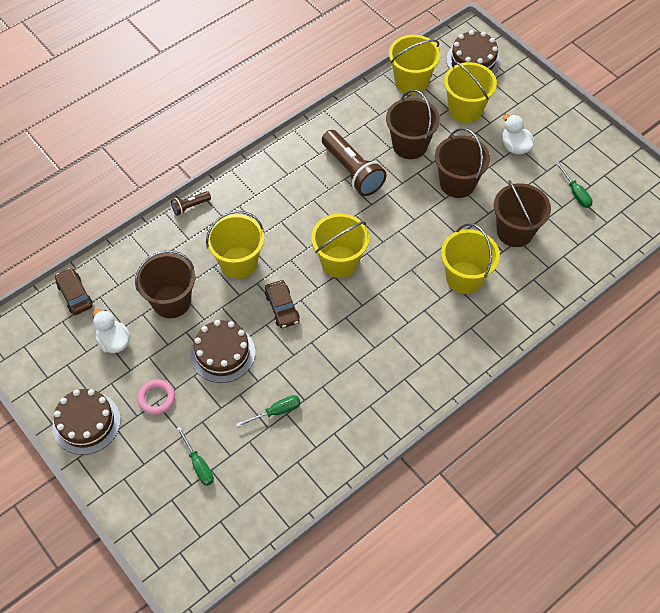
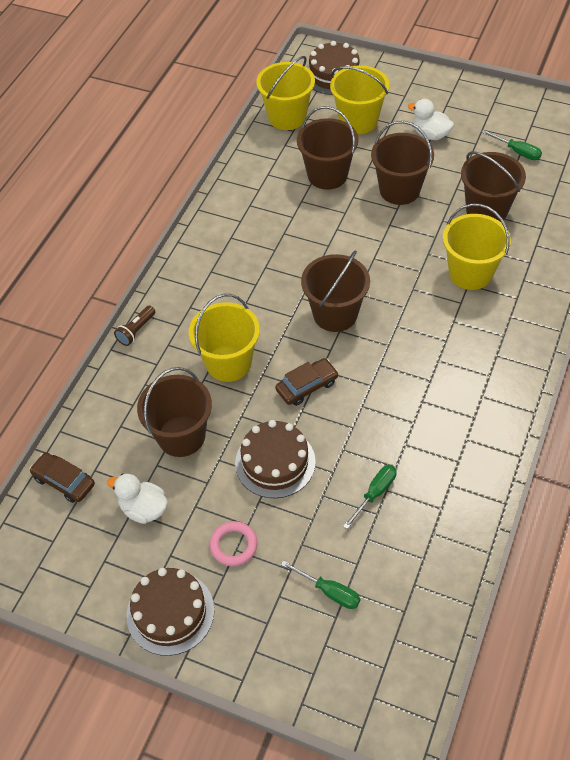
camera: 25 degrees left, 5 degrees down
brown car [265,280,300,328] -> brown car turned 75 degrees counterclockwise [275,358,339,406]
yellow bucket [311,213,369,278] -> brown bucket [301,250,370,332]
brown flashlight [322,130,386,196] -> none

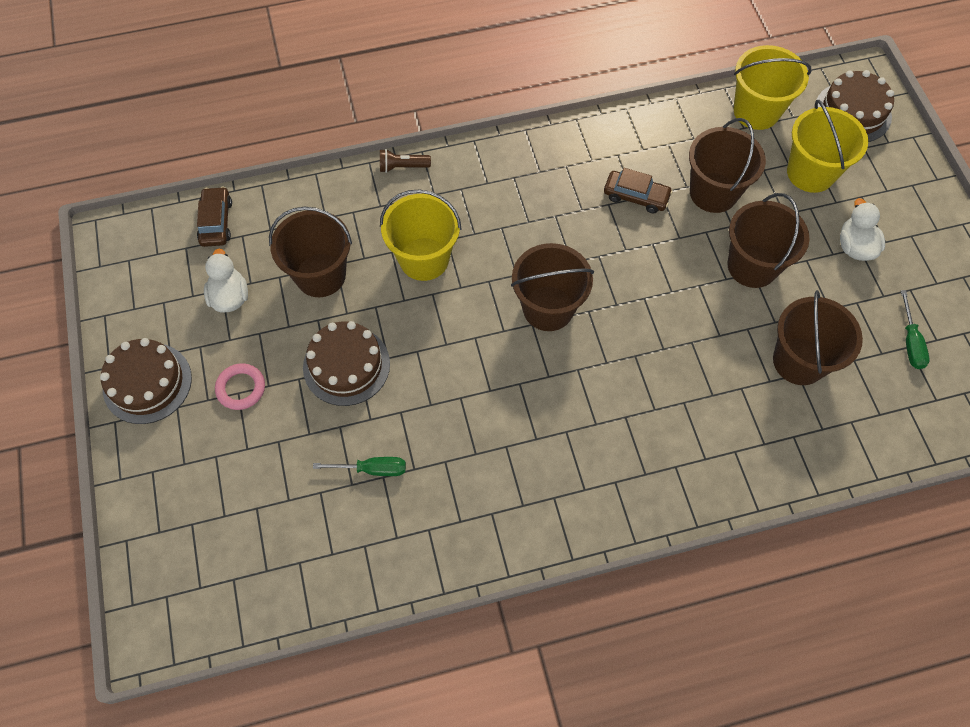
camera: 50 degrees right, 10 degrees up
brown car [275,358,339,406] -> brown car moved to [604,168,673,213]
green screwdriver [281,560,360,609] -> none
yellow bucket [443,204,511,290] -> none

